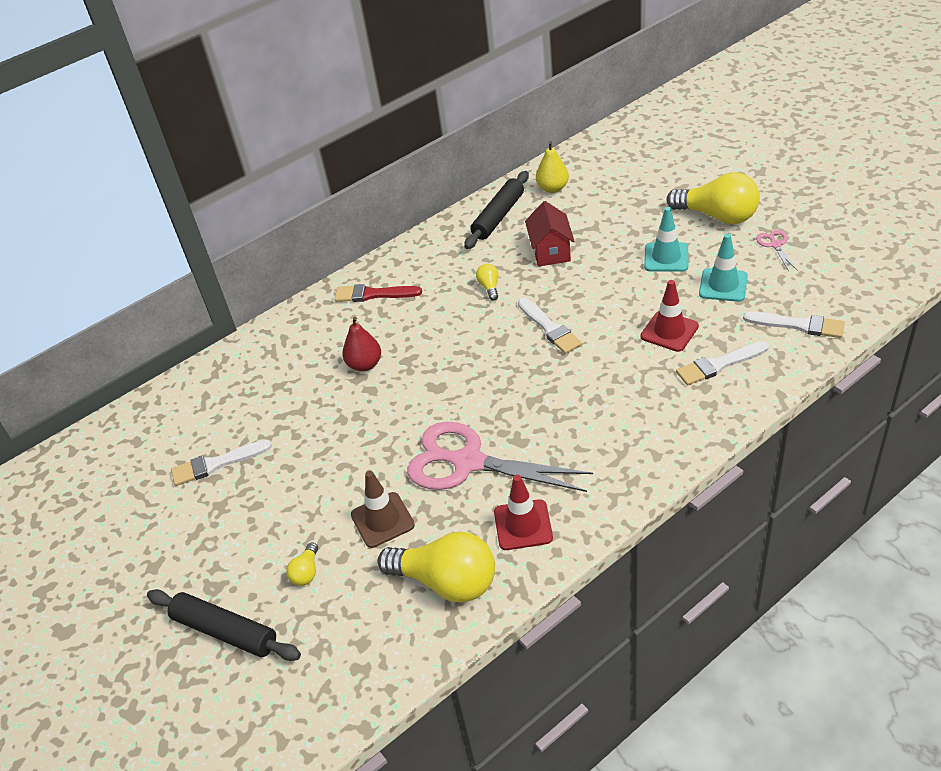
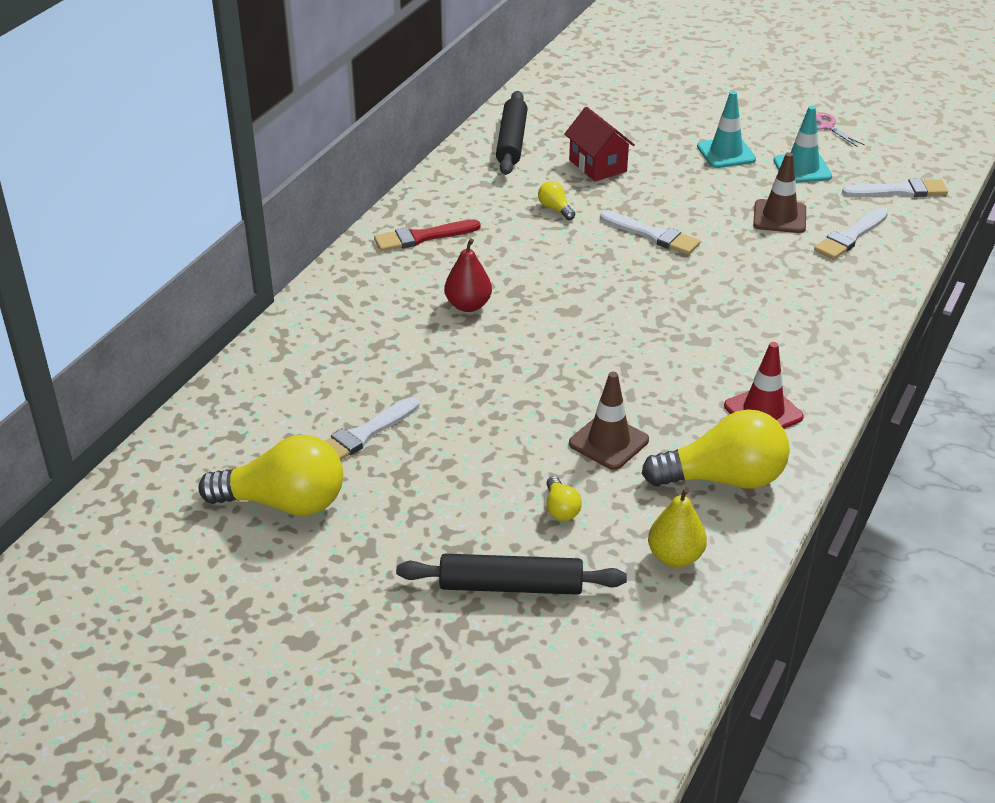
camera: 30 degrees left, 5 degrees down
pink scissors [407,422,593,492] -> none
yellow pear [536,141,569,193] -> yellow pear moved to [648,487,707,567]
red traffic cone [641,280,699,352] -> brown traffic cone [753,152,806,233]
yellow light bulb [666,172,760,224] -> yellow light bulb moved to [198,435,343,516]

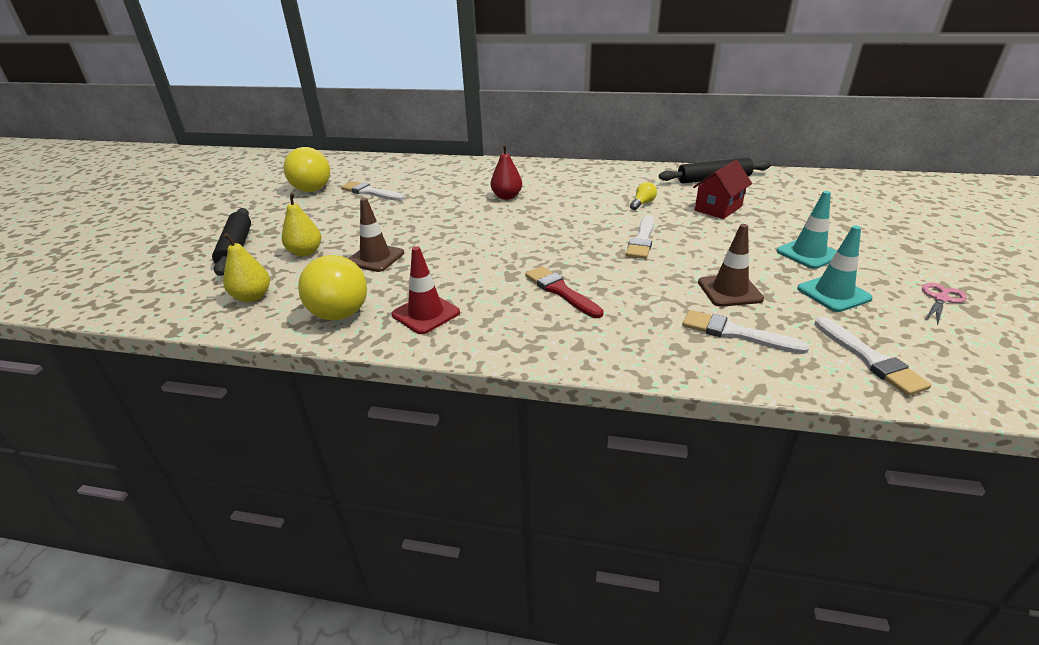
camera: 75 degrees right, 5 degrees down
red brush [374,219,481,252] -> red brush moved to [525,266,604,318]
yellow light bulb [546,476,582,521] -> yellow pear [282,193,321,257]

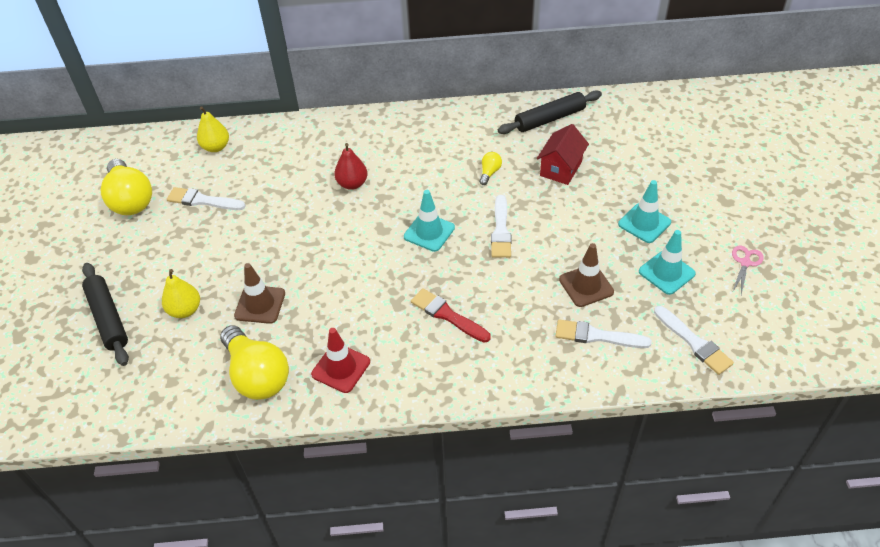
camera: 15 degrees left, 15 degrees up
yellow pear [223,233,270,302] -> yellow pear moved to [197,106,229,152]
none -> turquoise traffic cone [404,190,455,252]

